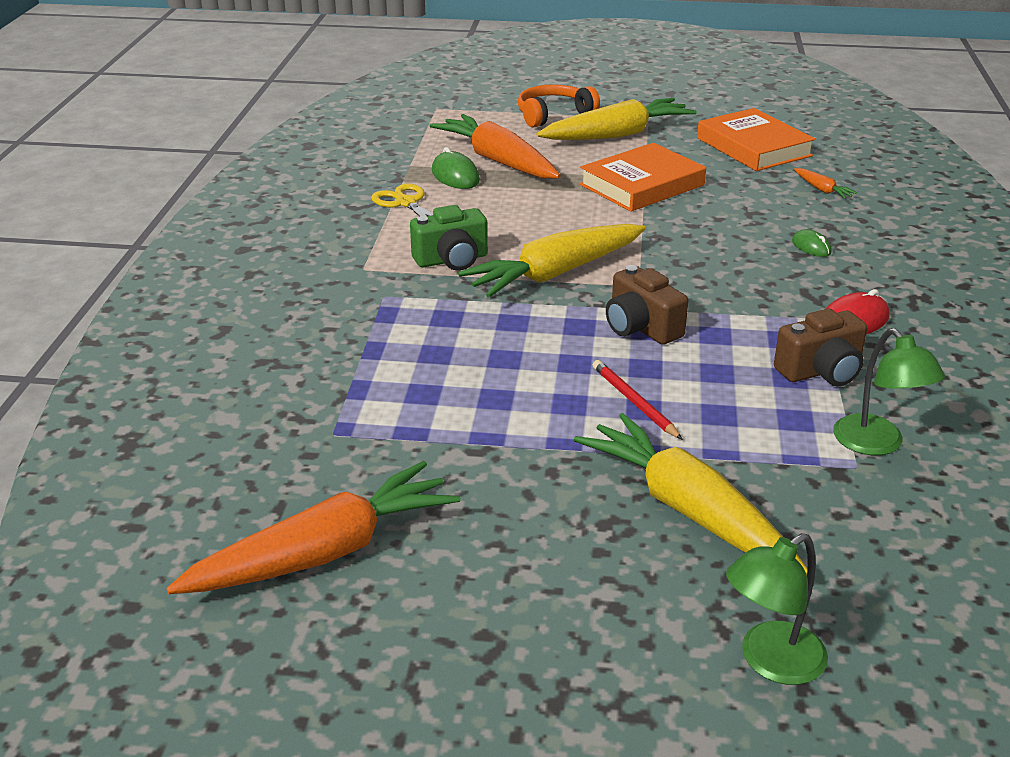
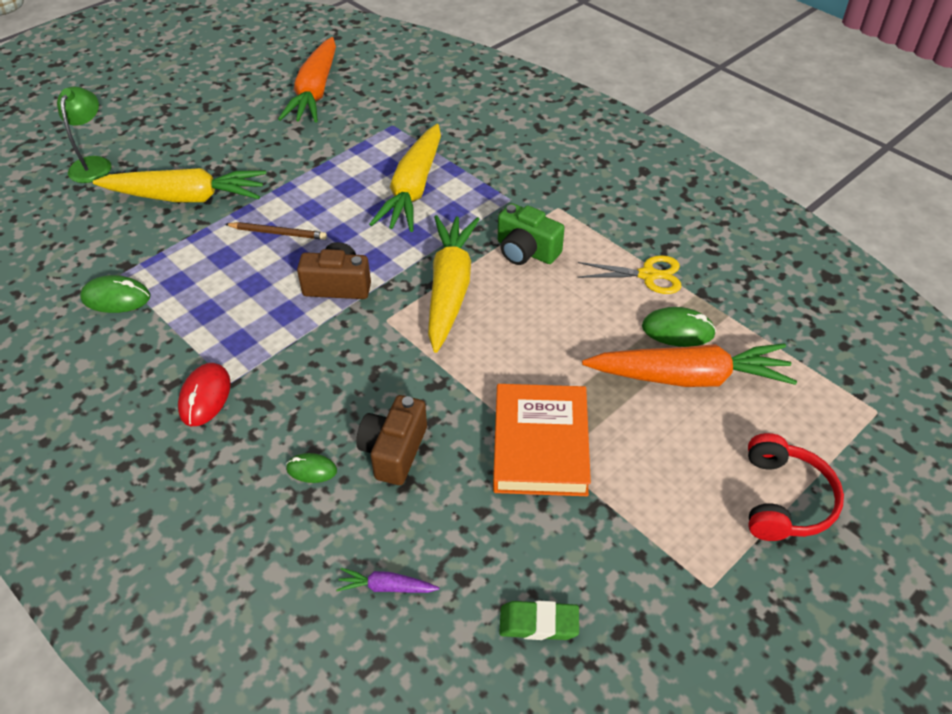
camera: 130 degrees right, 15 degrees up
green camera [410,205,488,271] -> green camera turned 75 degrees counterclockwise [498,203,564,265]
orange headphones [518,84,600,127] -> red headphones [748,433,844,541]
yellow carrot [537,98,696,140] -> yellow carrot moved to [369,124,441,232]
red pencil [593,360,683,440] -> brown pencil [225,222,327,240]
orange book [697,108,816,171] -> green eraser [499,600,579,640]
brown camera [774,309,867,386] -> brown camera moved to [356,395,427,485]
orange carrot [794,168,858,199] -> purple carrot [336,568,439,593]
green lamp [833,328,945,456] -> green mouse [80,275,151,313]

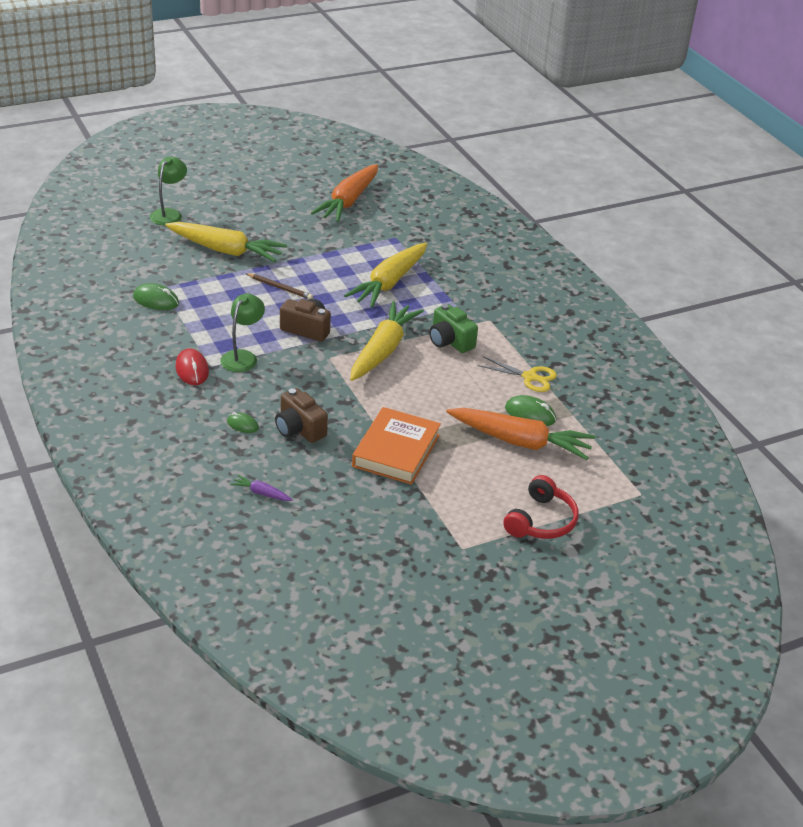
camera: 15 degrees right, 10 degrees down
red mouse [178,363,231,426] -> red mouse turned 45 degrees counterclockwise [175,348,209,385]
brown camera [356,395,427,485] -> brown camera turned 75 degrees counterclockwise [275,388,328,443]
green eraser [499,600,579,640] -> none
none -> green lamp [220,294,265,372]

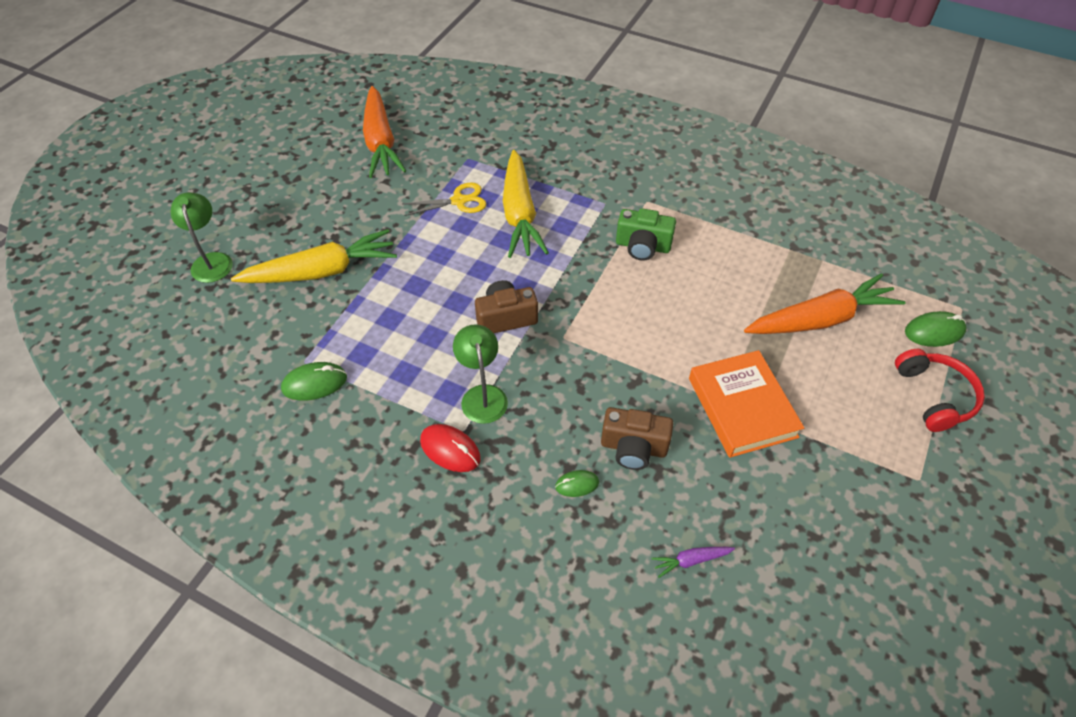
camera: 35 degrees left, 15 degrees up
brown pencil [245,273,313,299] -> none
yellow carrot [350,301,424,381] -> none
yellow scissors [478,357,557,392] -> yellow scissors moved to [402,183,486,216]
green mouse [505,395,556,426] -> green mouse moved to [905,311,967,347]

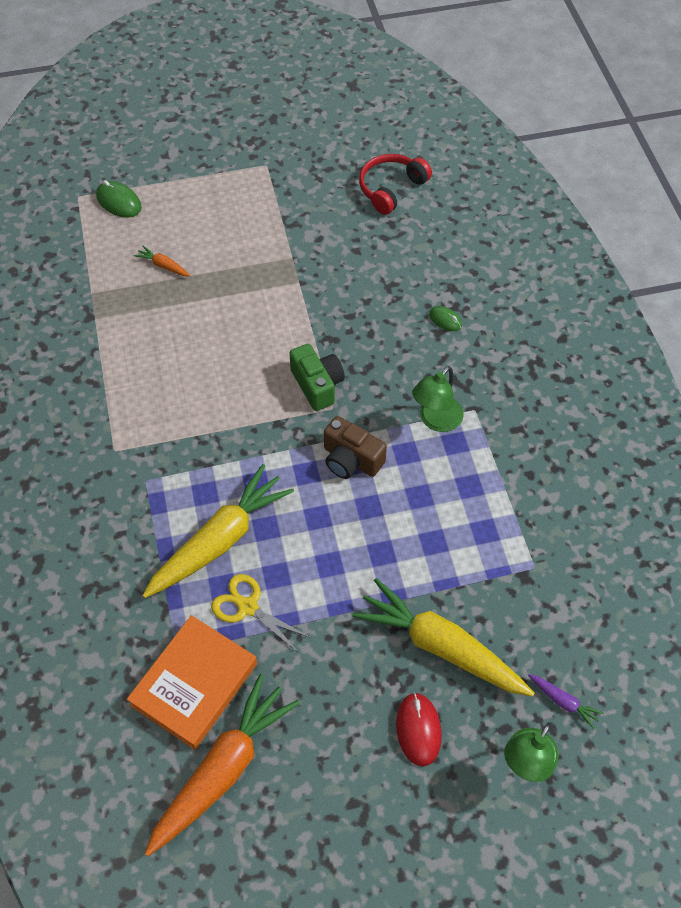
camera: 130 degrees left, 5 degrees up
green mouse [281,362,347,401] -> none
red mouse [420,424,481,472] -> red mouse moved to [396,692,442,767]
brown camera [601,407,673,470] -> none
green camera [616,208,676,261] -> green camera moved to [289,344,345,411]
purple carrot [651,547,735,578] -> purple carrot moved to [528,674,604,729]
orange book [689,350,804,458] -> orange book moved to [127,615,257,750]
orange carrot [744,273,906,334] -> orange carrot [134,246,191,277], size x0.41
red headphones [895,349,985,432] -> red headphones moved to [359,154,432,215]

